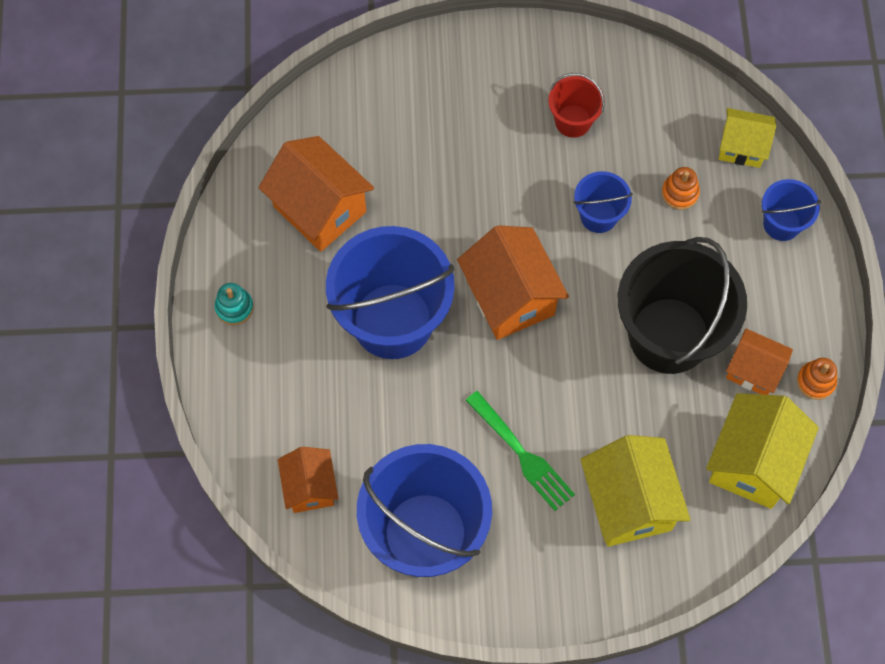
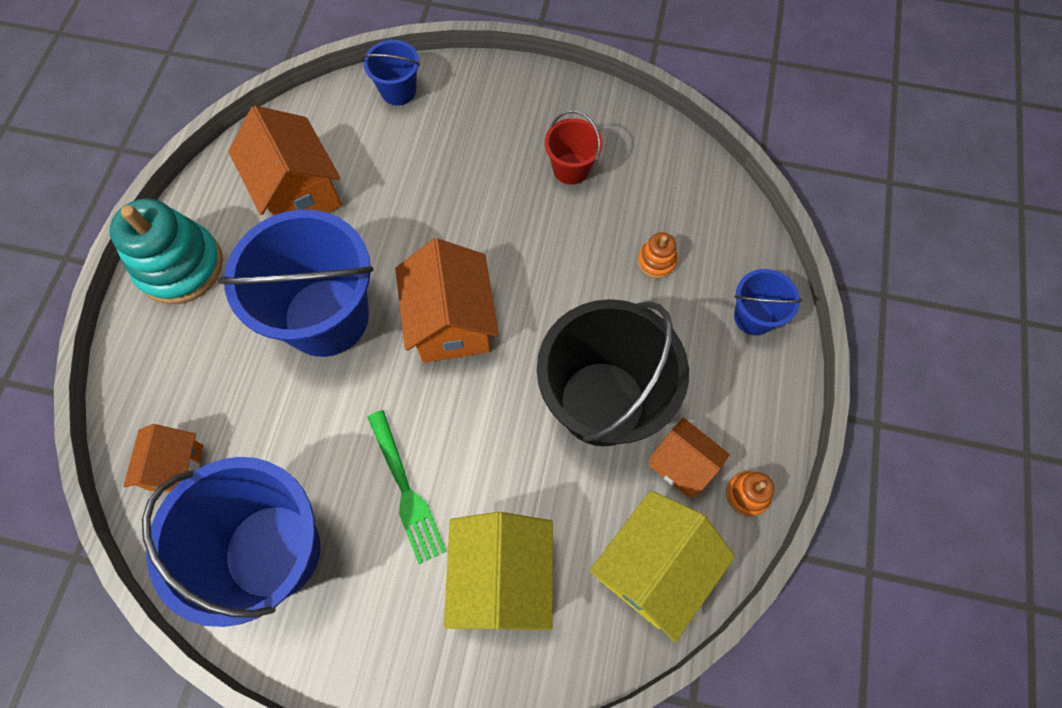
camera: 15 degrees right, 0 degrees up
turquoise stacking toy [214,283,253,325] -> turquoise stacking toy [109,198,223,304], size x2.21
blue bucket [574,171,633,233] -> blue bucket moved to [362,40,420,105]
yellow house [719,108,776,168] -> none

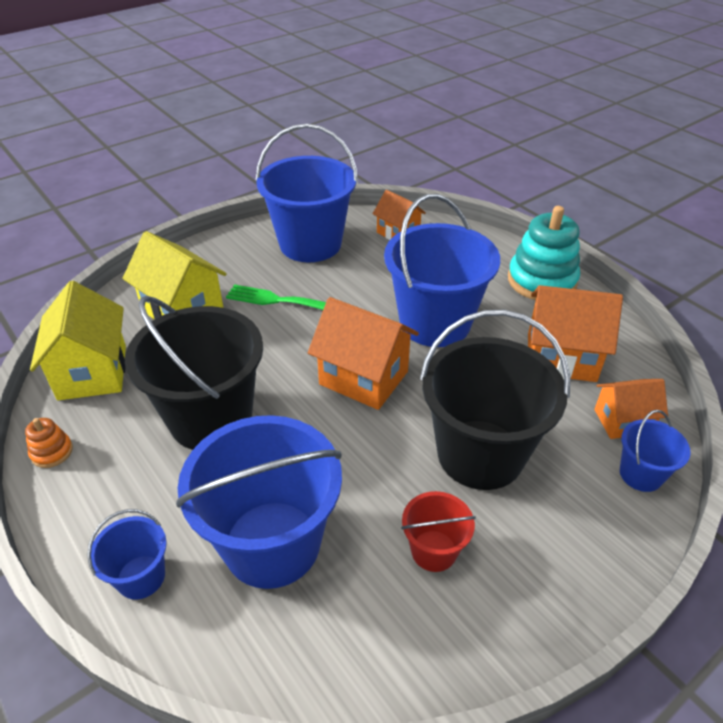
camera: 130 degrees right, 25 degrees down
orange stacking toy [638,232,677,278] -> blue bucket [176,415,342,589]
orange house [648,418,730,498] -> orange house moved to [594,379,668,439]
none -> black bucket [420,310,570,490]

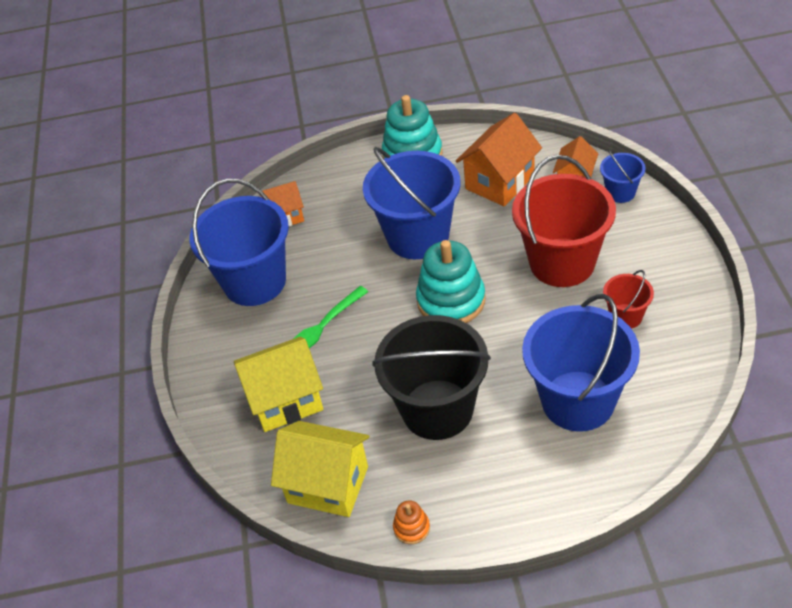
camera: 55 degrees left, 5 degrees up
blue bucket [87,509,167,600] -> none
orange house [308,297,419,410] -> turquoise stacking toy [416,240,486,323]
black bucket [420,310,570,490] -> red bucket [512,155,616,287]

